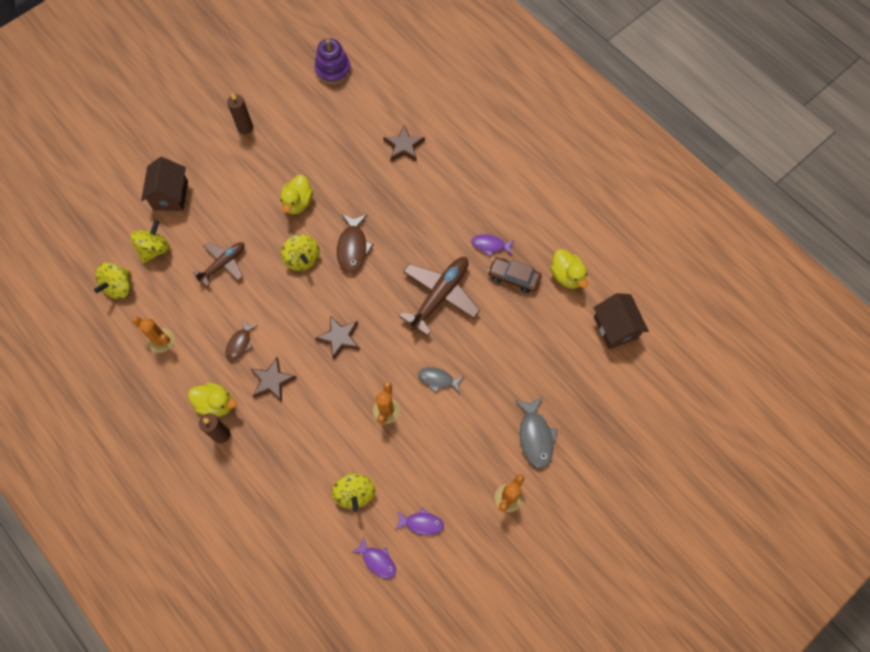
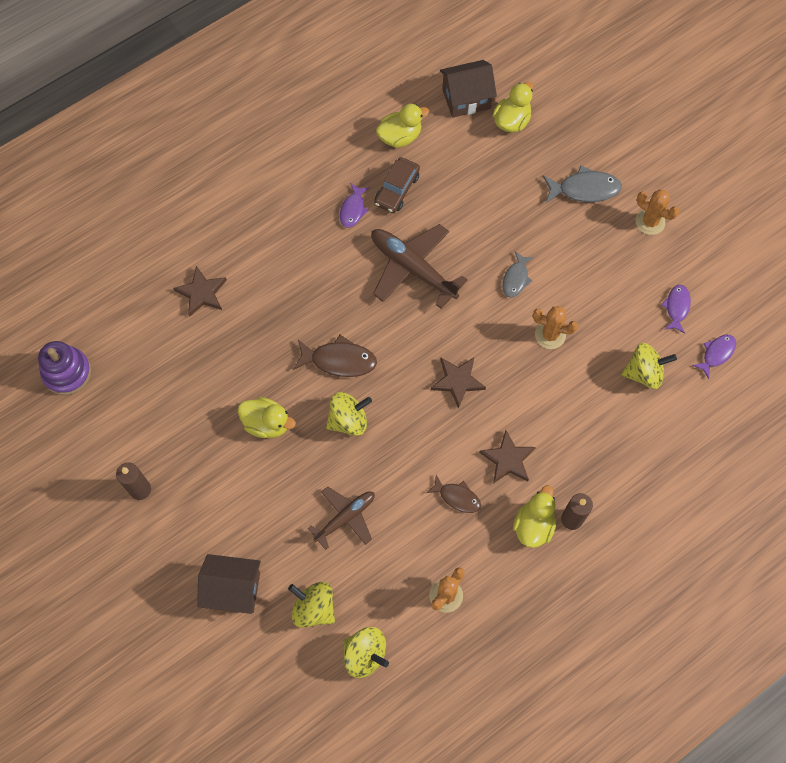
camera: 85 degrees left, 0 degrees up
brown plane [193,242,245,286] -> brown plane turned 90 degrees clockwise [308,487,375,550]
none -> yellow duck [493,82,533,132]

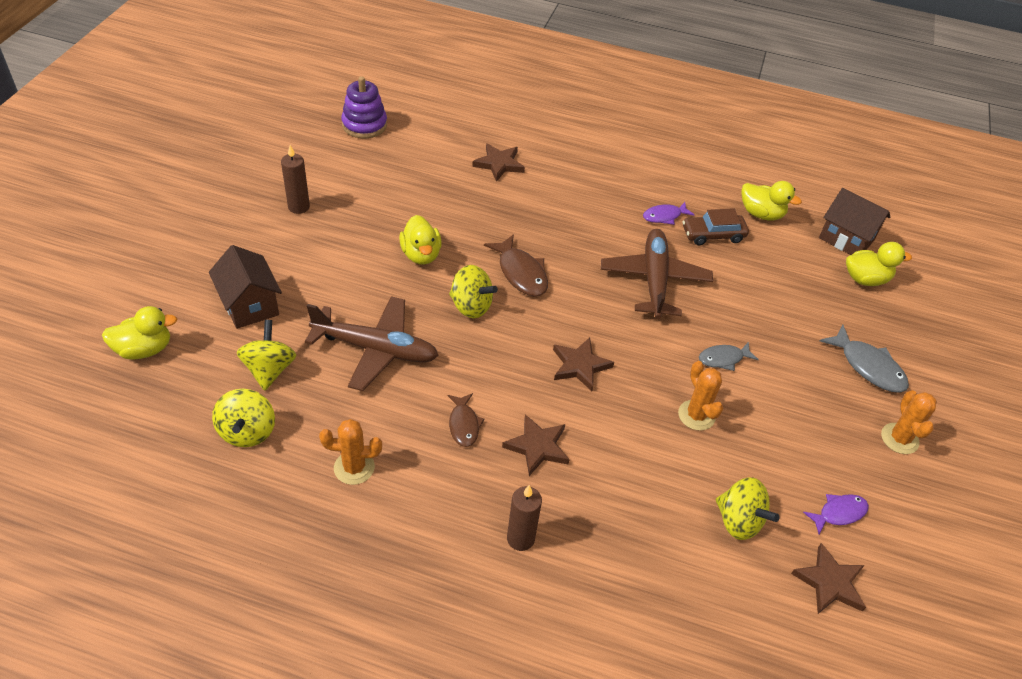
camera: 50 degrees right, 20 degrees down
brown plane [308,487,375,550] -> brown plane [305,296,439,391], size x1.58
yellow duck [513,485,556,548] -> yellow duck moved to [102,306,177,360]
purple fish [692,335,736,379] -> brown star [791,543,866,614]

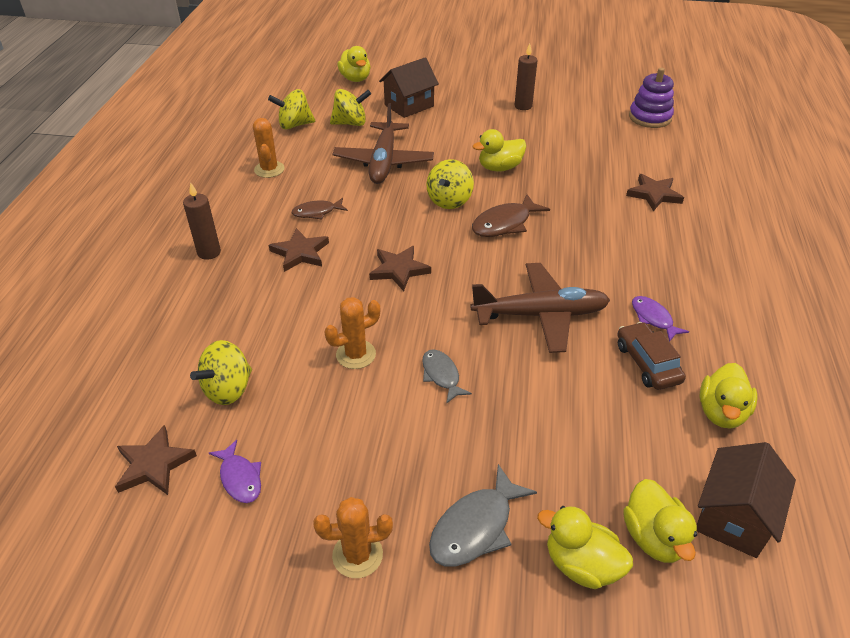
camera: 85 degrees right, 5 degrees down
none -> yellow duck [537,506,633,589]

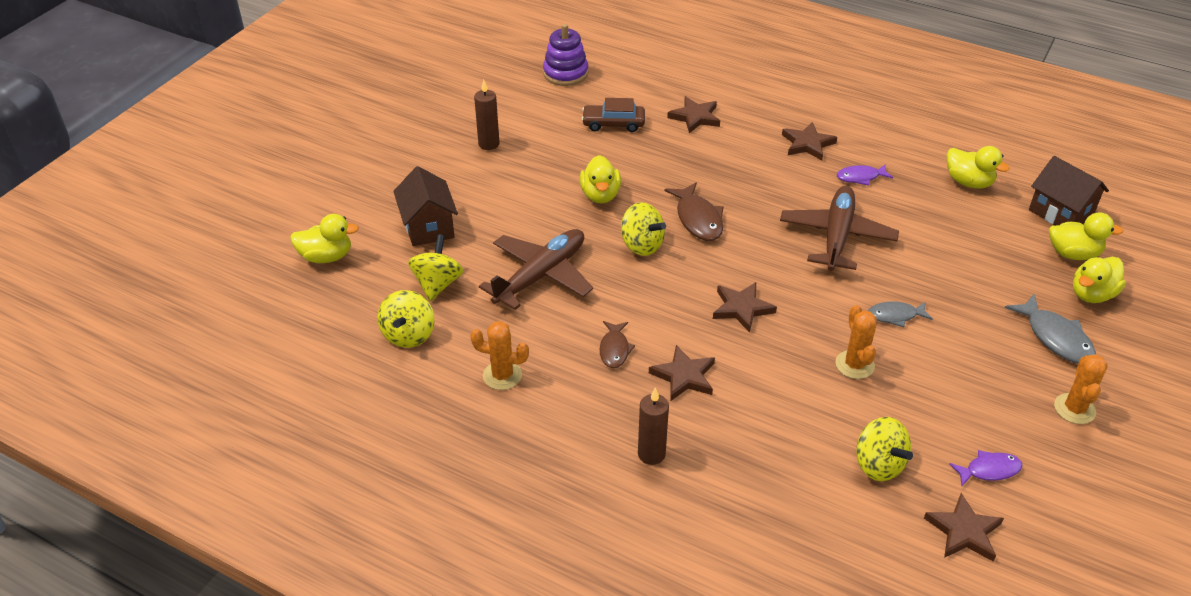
camera: 70 degrees left, 0 degrees up
brown plane [332,103,434,184] -> brown plane turned 75 degrees counterclockwise [479,229,593,310]
brown car [617,322,686,390] -> brown car moved to [582,98,645,132]
none -> brown star [782,122,837,160]

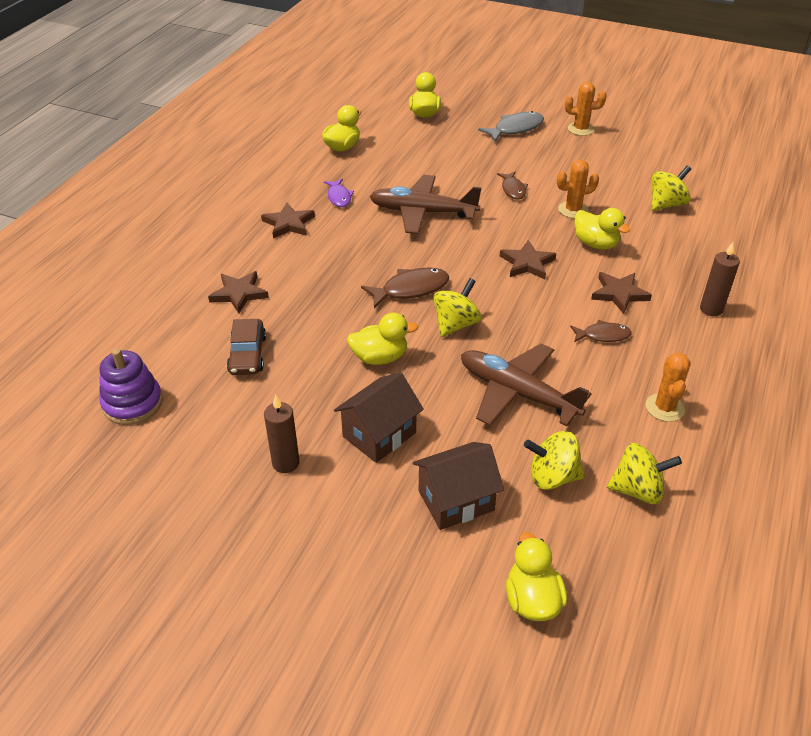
camera: 95 degrees left, 0 degrees up
grey fish [868,301,933,327] -> brown fish [497,172,528,200]
brown star [924,493,1004,562] -> none
purple fish [949,450,1023,486] -> none
brown house [1029,156,1109,225] -> brown house moved to [334,372,424,463]
yellow duck [1073,257,1126,303] -> yellow duck moved to [574,208,630,250]

